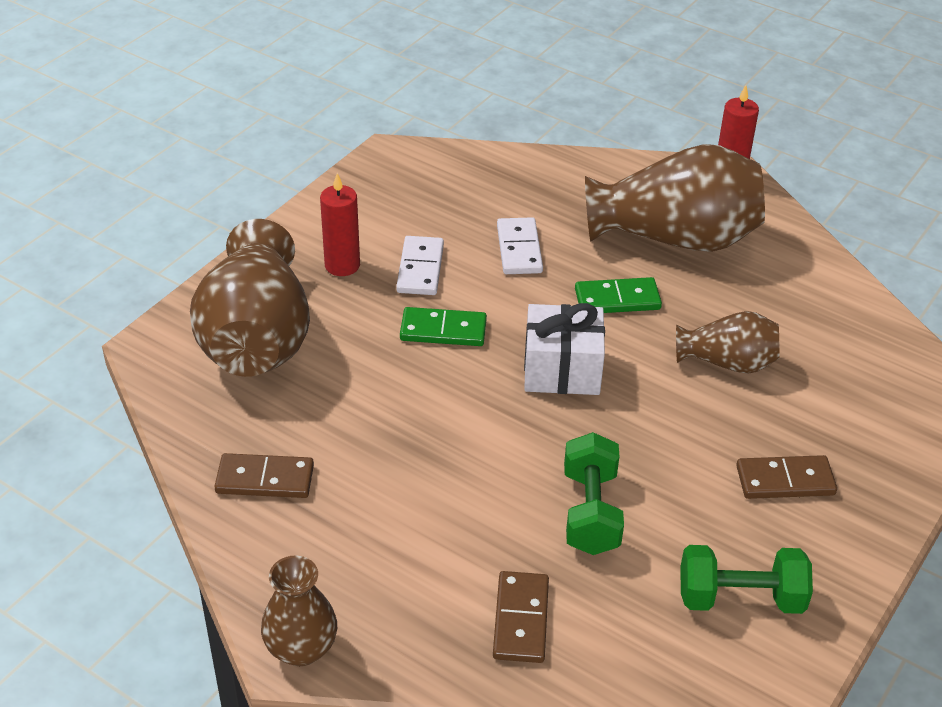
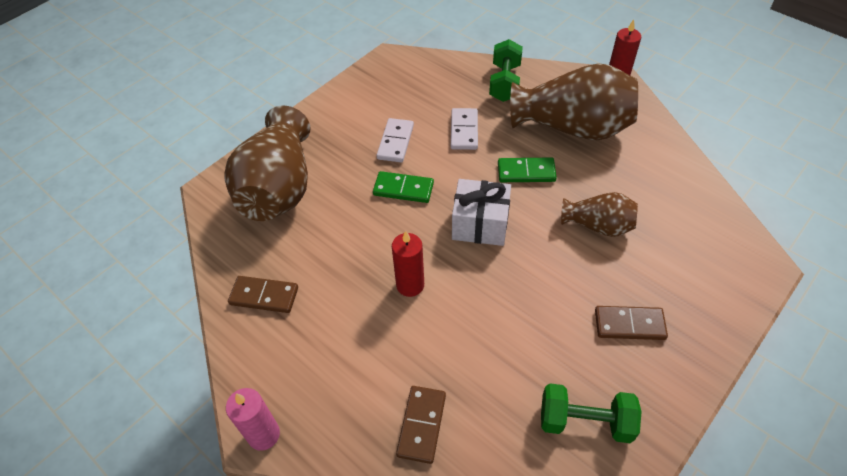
camera: 10 degrees right, 10 degrees up
brown vase [261,555,337,666] -> pink candle [226,388,280,451]
red candle [320,173,360,276] -> red candle moved to [392,231,424,297]
green dumbbell [564,432,624,555] -> green dumbbell moved to [489,39,523,102]

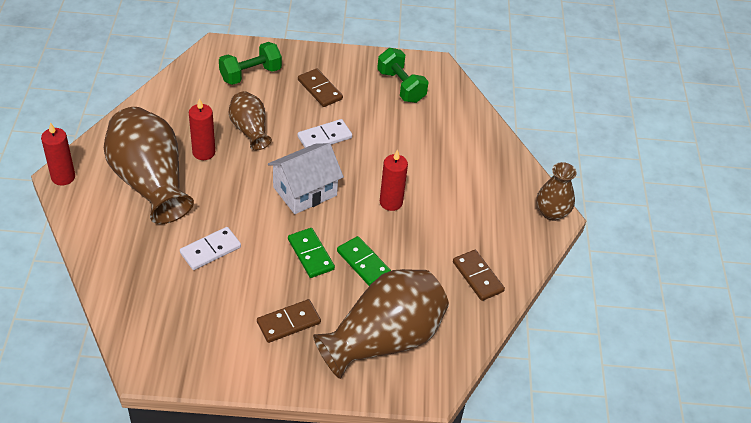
camera: 135 degrees left, 5 degrees down
pink candle [226,388,280,451] -> brown vase [536,162,577,221]
white domino [377,118,414,162] -> white domino moved to [297,119,352,148]
brown domino [396,386,446,464] -> brown domino moved to [257,299,321,343]
white gift [452,179,511,246] -> white house [268,143,344,214]
green dumbbell [489,39,523,102] -> green dumbbell moved to [219,42,282,85]
green domino [498,158,557,182] -> green domino moved to [337,236,391,286]
none -> red candle [189,98,215,160]

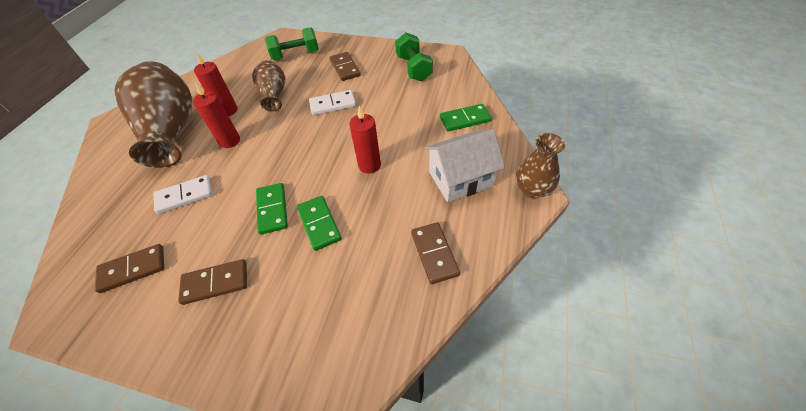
camera: 20 degrees right, 5 degrees up
red candle [41,122,75,186] -> red candle moved to [193,84,240,148]
white house [268,143,344,214] -> white house moved to [425,129,505,203]
brown vase [313,269,449,379] -> none
none -> brown domino [95,244,164,293]
none -> green domino [440,104,492,131]

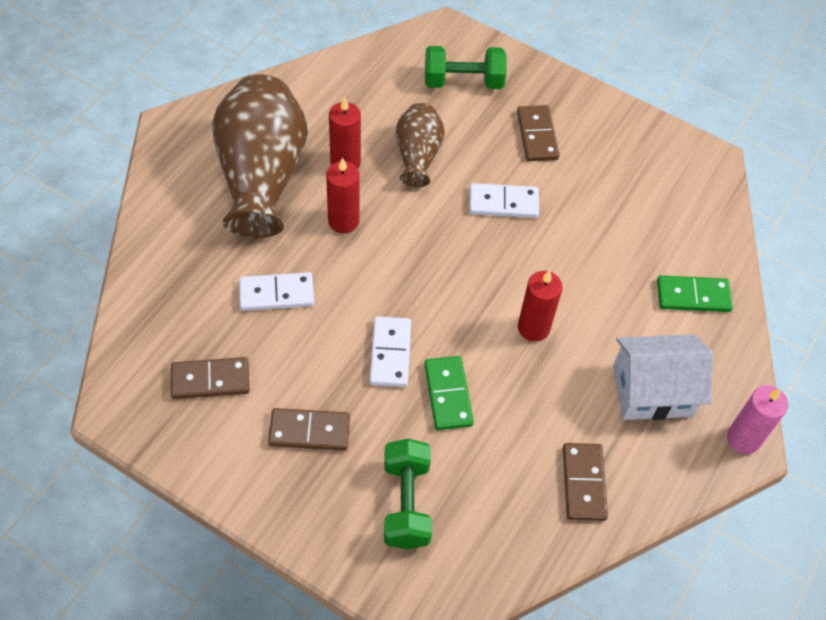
camera: 10 degrees right, 5 degrees up
green domino [256,183,288,235] -> white domino [370,316,411,387]
green dumbbell [395,33,433,81] -> green dumbbell moved to [384,439,432,549]
brown vase [516,133,565,199] -> pink candle [727,385,788,454]

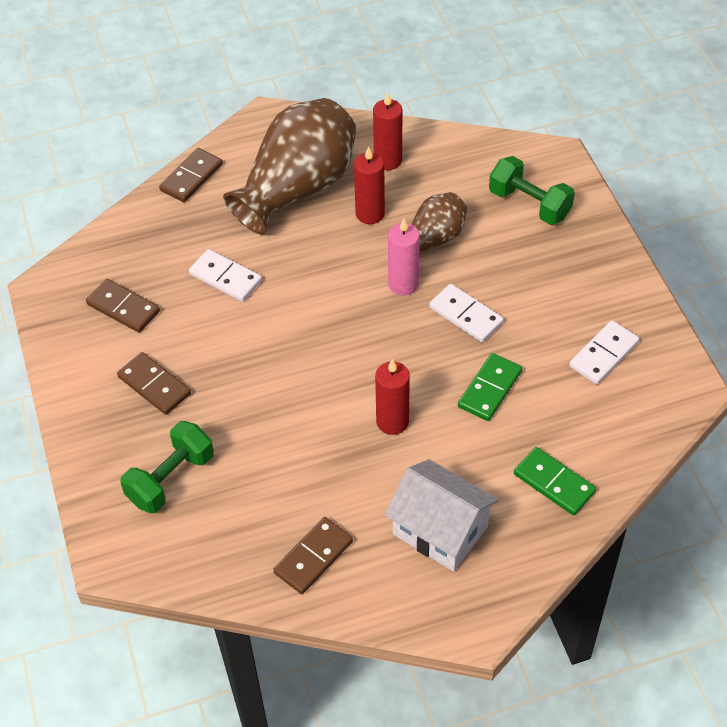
camera: 45 degrees right, 5 degrees down
red candle [326,158,359,233] -> red candle moved to [373,92,402,170]
white domino [370,316,411,387] -> white domino moved to [569,320,639,384]
green domino [424,356,474,430] -> green domino moved to [458,353,522,421]
brown domino [517,105,560,161] -> brown domino moved to [159,148,223,202]
pink candle [727,385,788,454] -> pink candle moved to [388,218,420,295]

